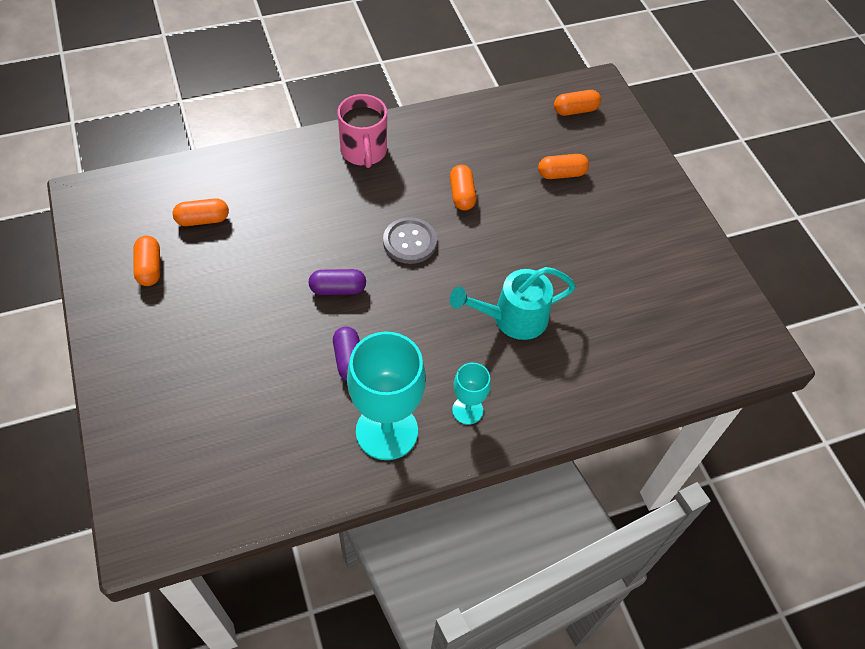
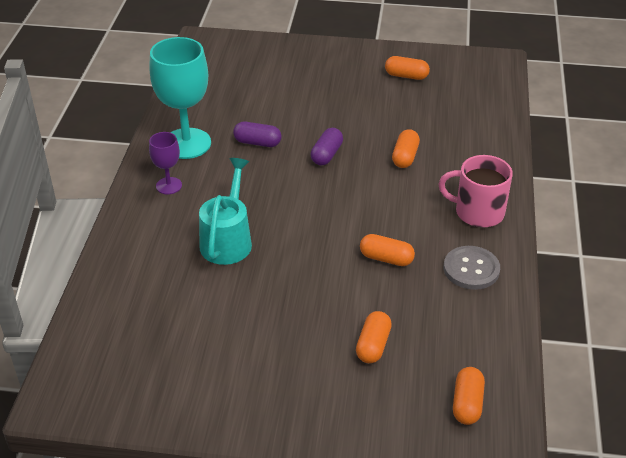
camera: 120 degrees right, 15 degrees down
orange capsule [172,198,229,226] -> orange capsule moved to [392,129,420,168]
grey button [383,217,437,264] -> grey button moved to [444,246,500,290]
turquoise goblet [452,363,491,425] -> purple goblet [149,132,182,194]

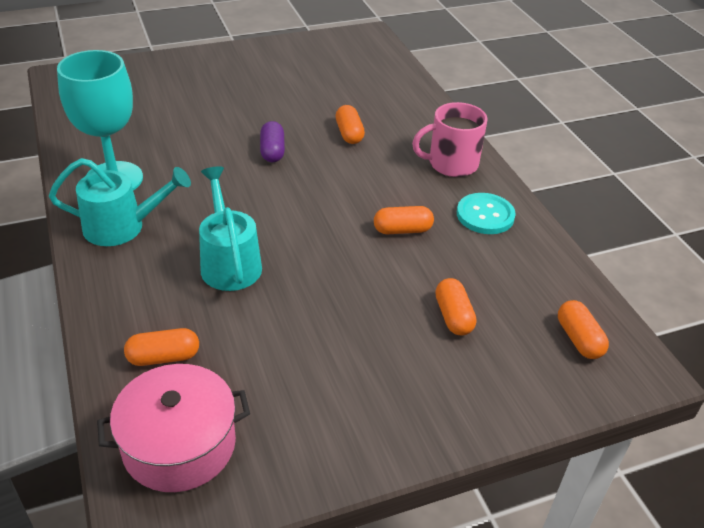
camera: 30 degrees left, 0 degrees up
purple goblet [149,132,182,194] -> turquoise watering can [49,158,191,246]
purple capsule [233,122,282,147] -> none
orange capsule [385,56,430,80] -> orange capsule moved to [124,328,199,366]
grey button [444,246,500,290] -> turquoise button [457,193,516,234]
none -> pink pot [97,364,250,492]

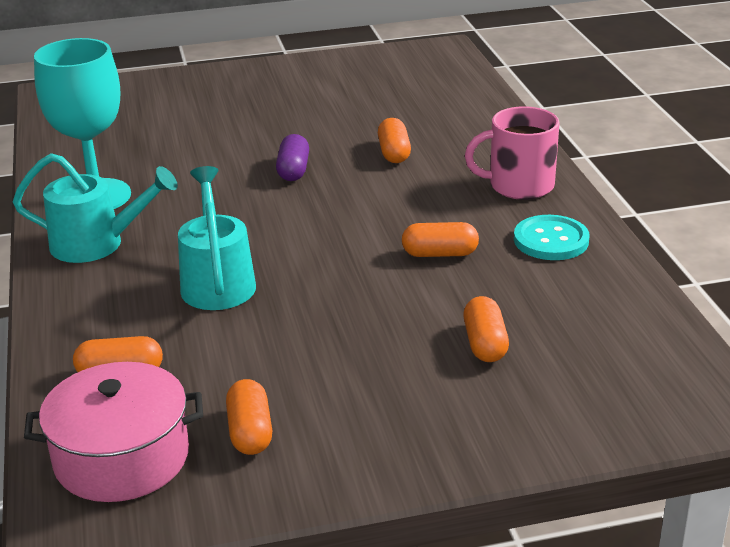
camera: 10 degrees right, 10 degrees down
orange capsule [558,300,609,359] -> orange capsule moved to [226,379,272,455]

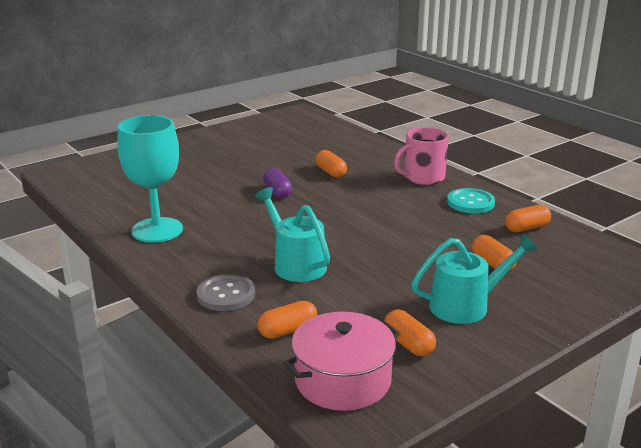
camera: 25 degrees left, 5 degrees down
turquoise watering can [13,153,178,263] -> turquoise watering can moved to [411,233,538,324]
orange capsule [402,222,479,257] -> orange capsule moved to [505,205,551,232]
none -> grey button [197,274,255,311]

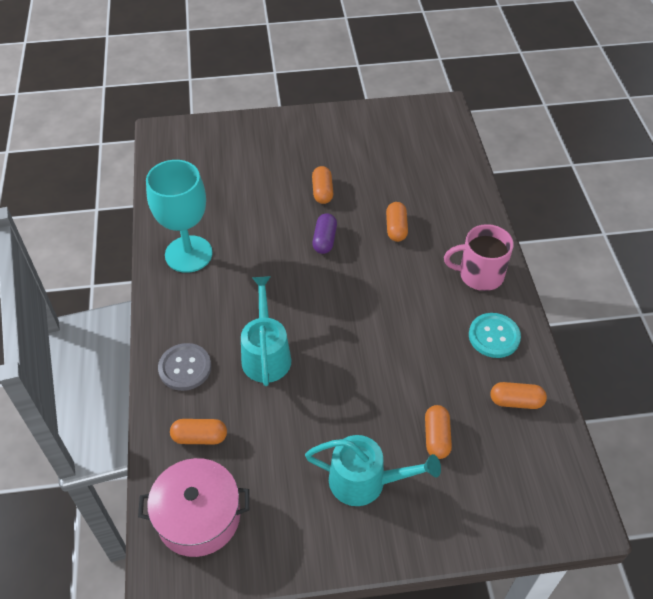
camera: 30 degrees right, 25 degrees up
orange capsule [384,310,436,356] -> orange capsule moved to [312,166,333,204]

